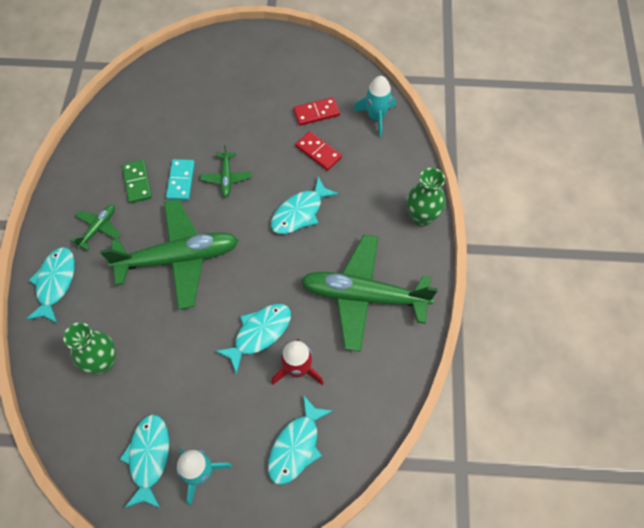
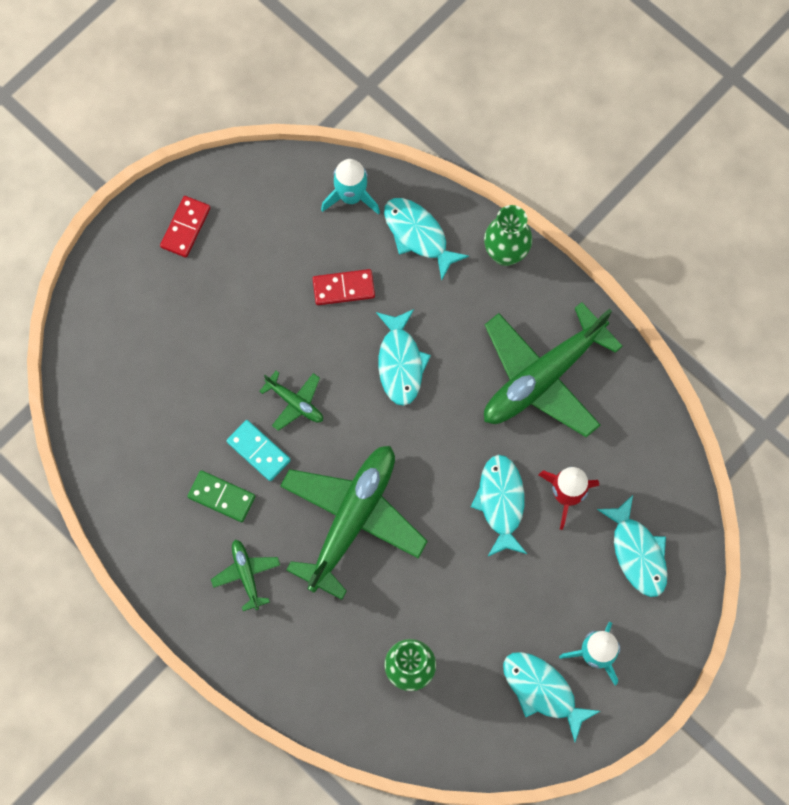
camera: 50 degrees left, 10 degrees up
turquoise fish [26,247,75,324] -> turquoise fish moved to [384,198,469,280]
red domino [293,97,340,126] -> red domino moved to [160,196,210,258]

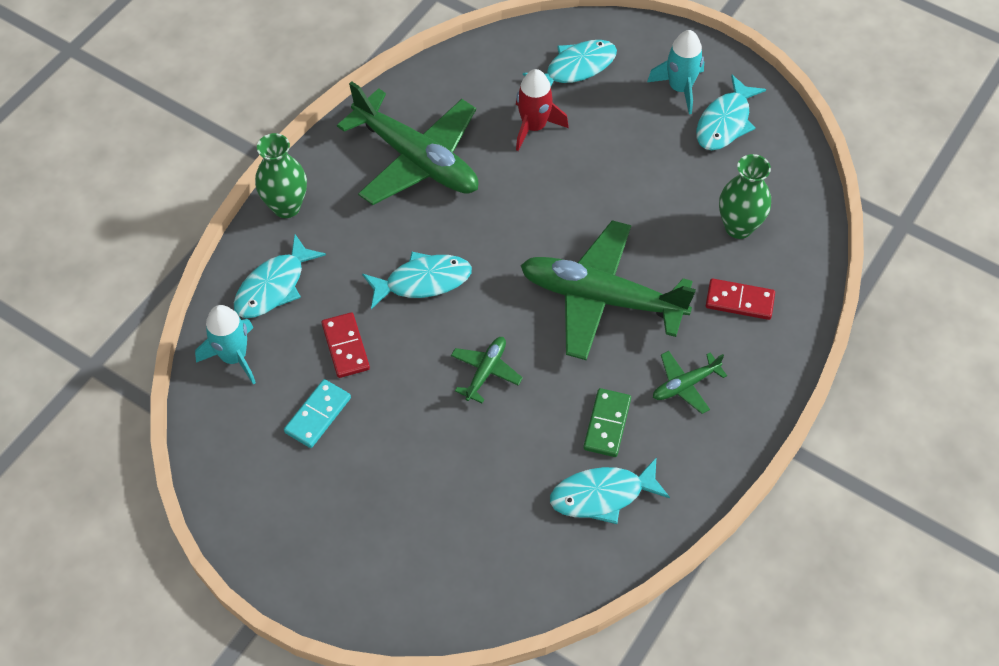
camera: 100 degrees left, 15 degrees down
red domino [160,196,210,258] -> red domino moved to [706,279,775,320]
turquoise domino [227,420,291,481] -> turquoise domino moved to [284,379,351,448]
turquoise fish [471,455,527,556] -> turquoise fish moved to [550,457,670,524]

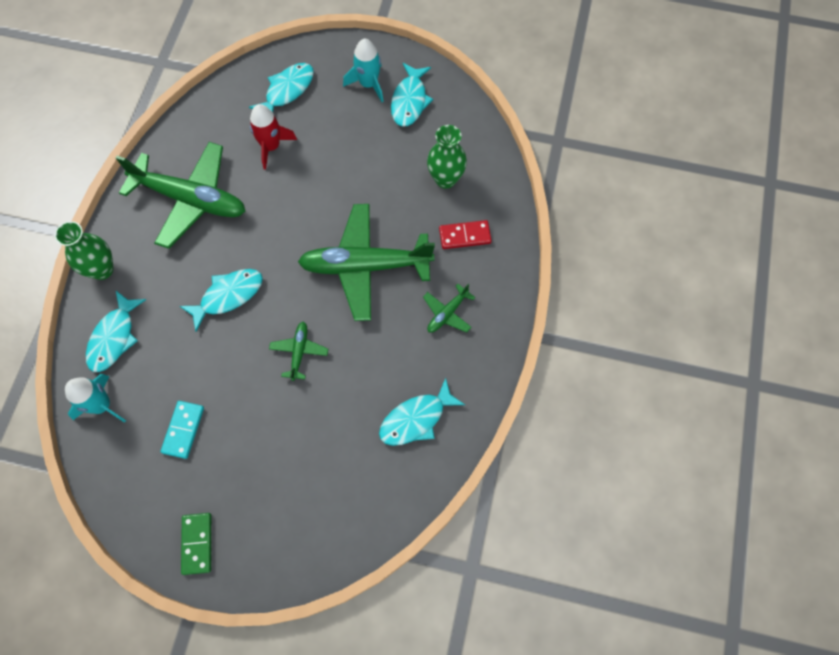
camera: 20 degrees left, 10 degrees up
red domino [321,312,370,378] -> none
green domino [583,388,631,457] -> green domino moved to [181,513,211,575]

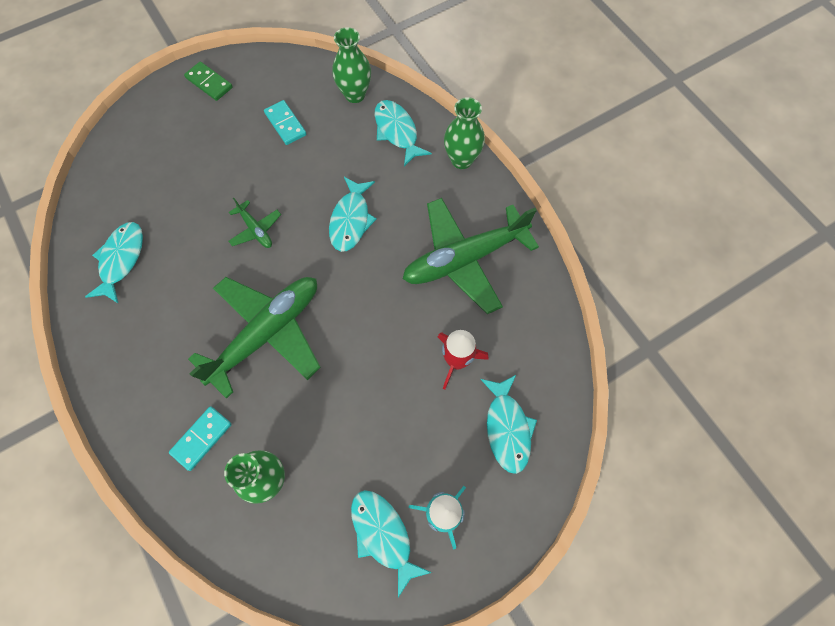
camera: 135 degrees right, 0 degrees up
turquoise rocket [65,374,126,423] -> green vase [332,27,371,103]
green plane [423,284,475,333] -> none
red domino [439,220,492,249] -> turquoise domino [169,407,232,471]

